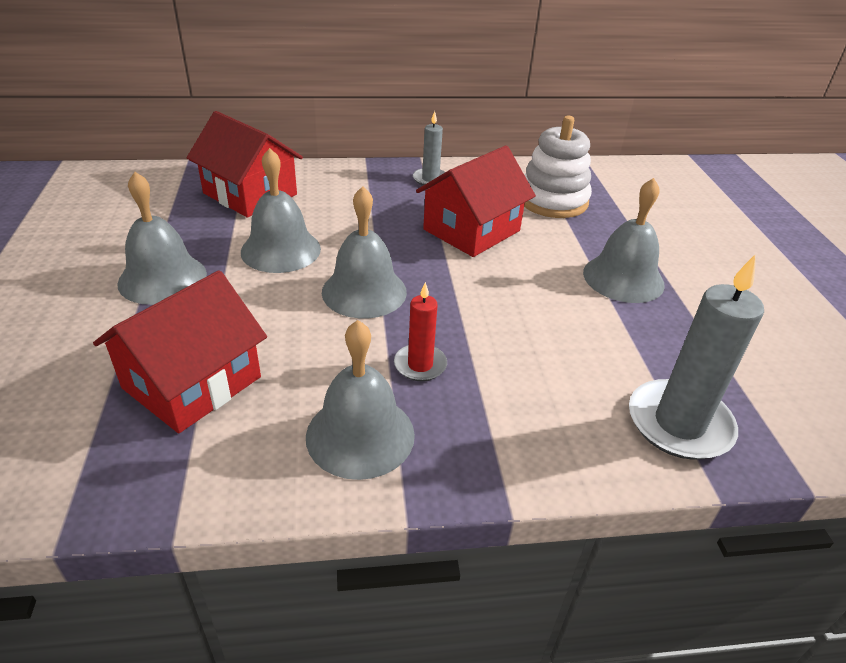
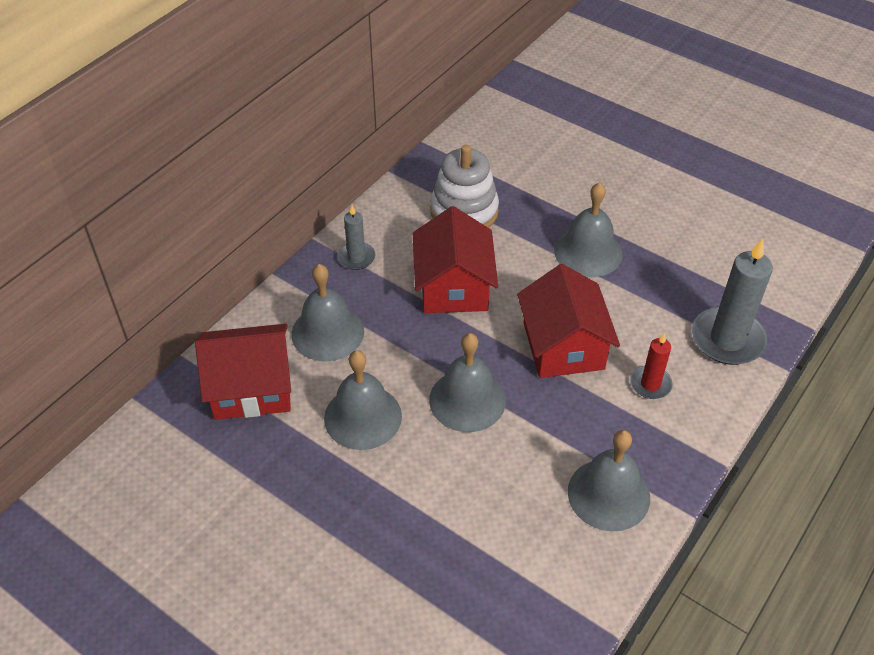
camera: 45 degrees left, 10 degrees up
red house [93,270,267,433] -> red house moved to [517,264,620,378]
grey bell [117,172,207,305] -> grey bell moved to [291,264,364,361]
red candle [394,282,447,381] -> red candle moved to [630,333,673,399]

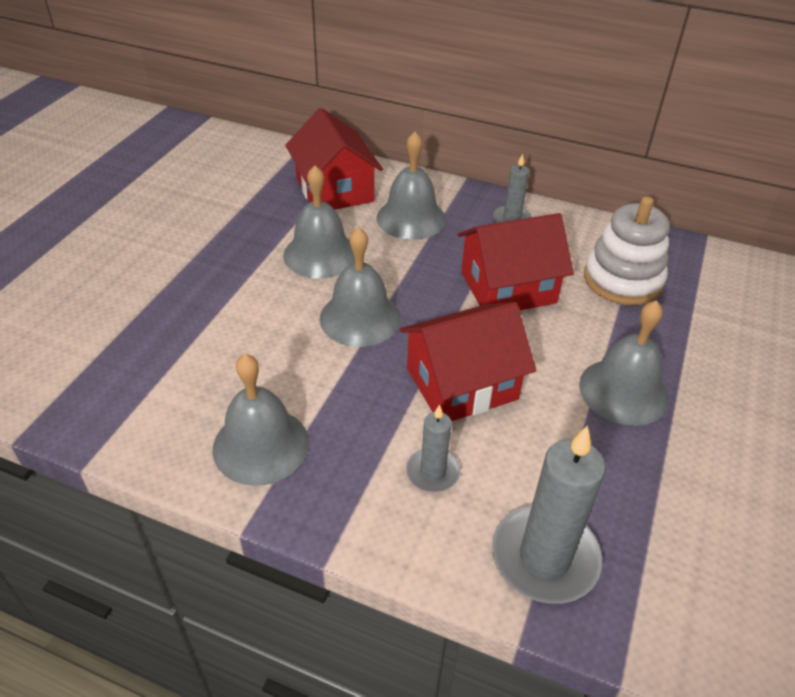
camera: 75 degrees right, 5 degrees down
red candle [630,333,673,399] -> grey candle [406,404,460,492]

